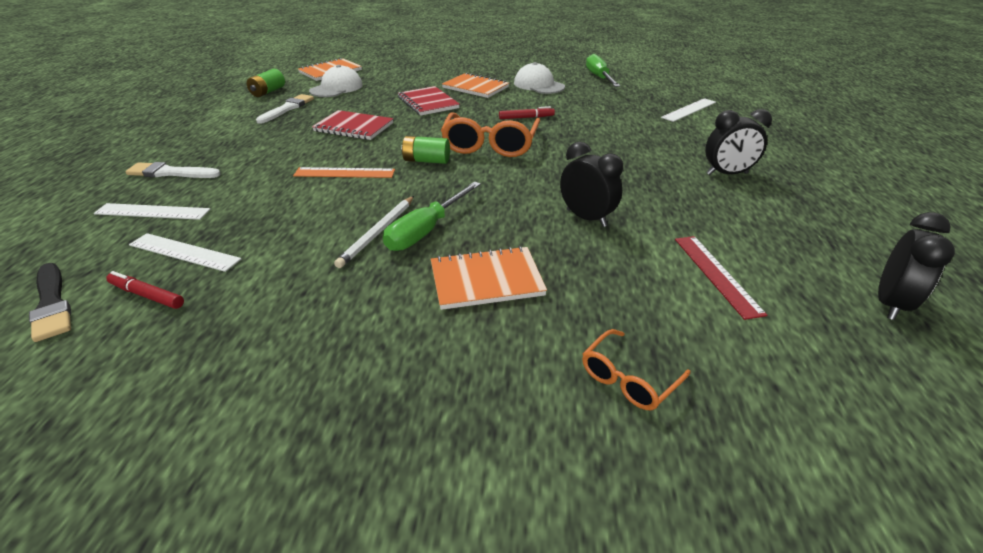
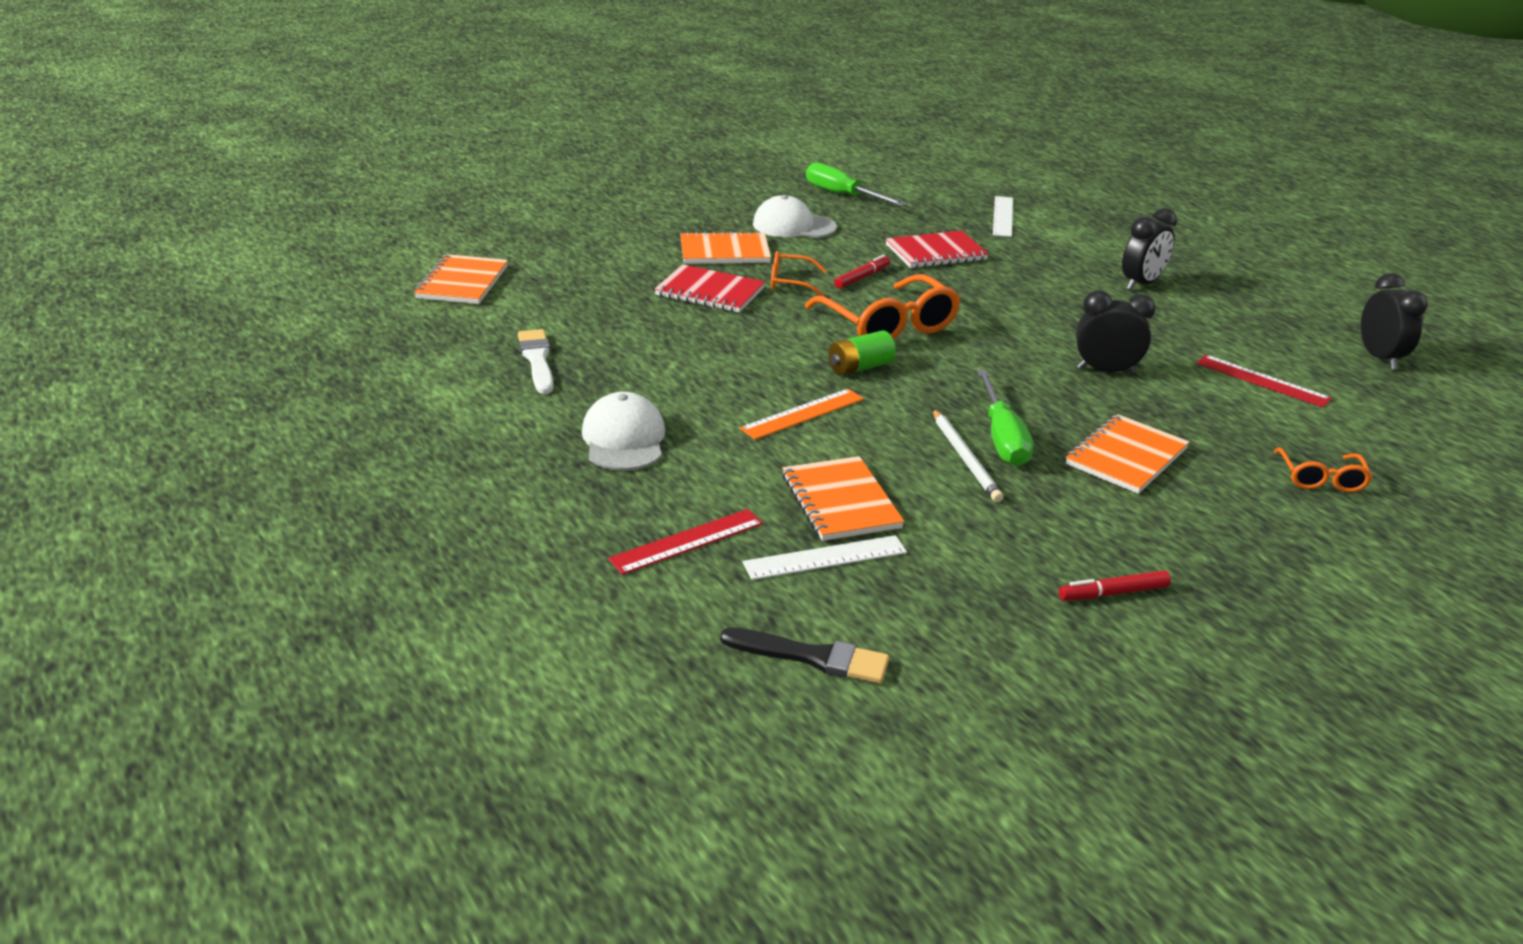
camera: 40 degrees left, 5 degrees down
white ruler [94,203,211,220] -> red ruler [608,509,763,575]
red marker [106,271,184,309] -> red marker moved to [1059,570,1171,601]
white brush [125,162,221,178] -> none
green battery [247,69,285,97] -> none
white cap [309,65,363,97] -> white cap moved to [582,392,665,471]
red notebook [312,110,393,140] -> red notebook moved to [886,230,989,268]
none -> orange glasses [771,251,827,296]
none -> orange notebook [782,456,905,541]

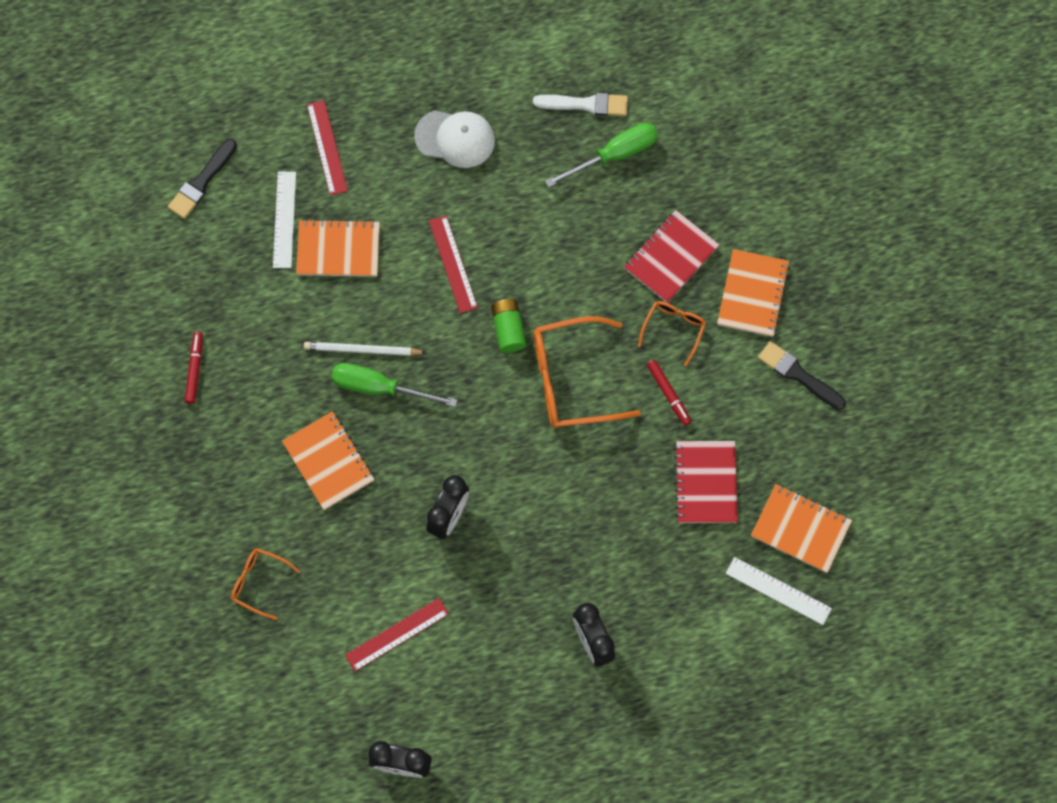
camera: 110 degrees right, 40 degrees up
orange notebook [414,254,508,304] -> orange notebook moved to [751,484,852,573]
orange ruler [740,389,864,440] -> red ruler [429,215,478,313]
white cap [753,195,837,238] -> black brush [758,341,846,410]
green screwdriver [806,162,906,206] -> green screwdriver moved to [545,123,658,188]

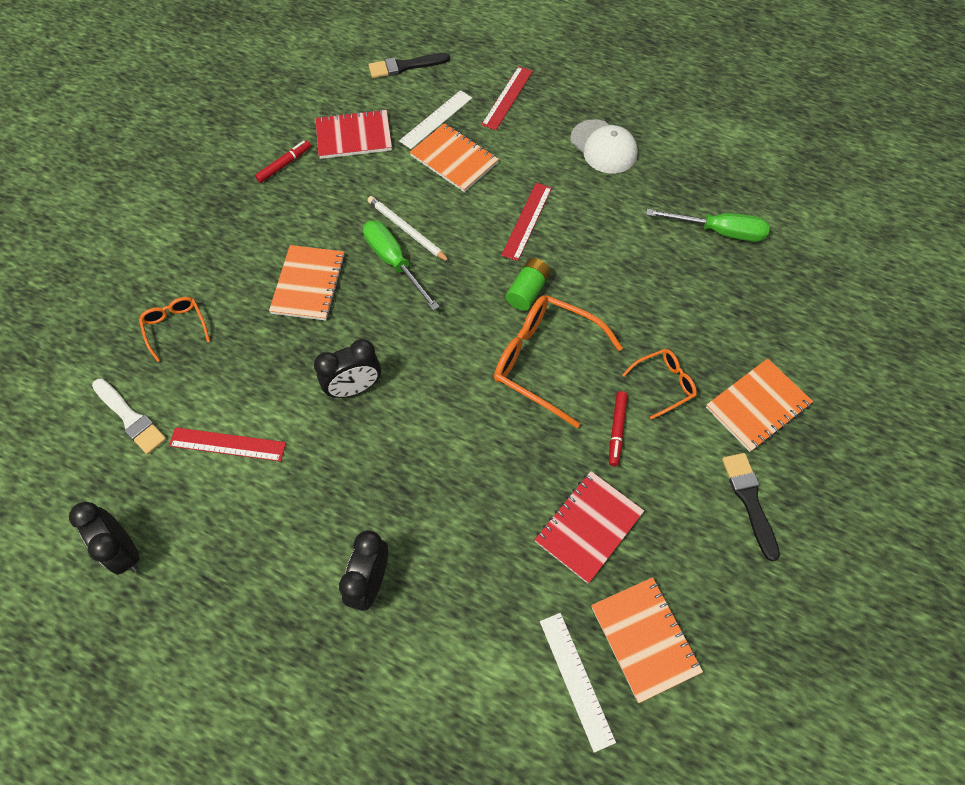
camera: 40 degrees right, 10 degrees down
white brush [533,93,628,116] -> white brush moved to [92,379,166,454]
red notebook [624,210,719,303] -> red notebook moved to [315,109,392,159]

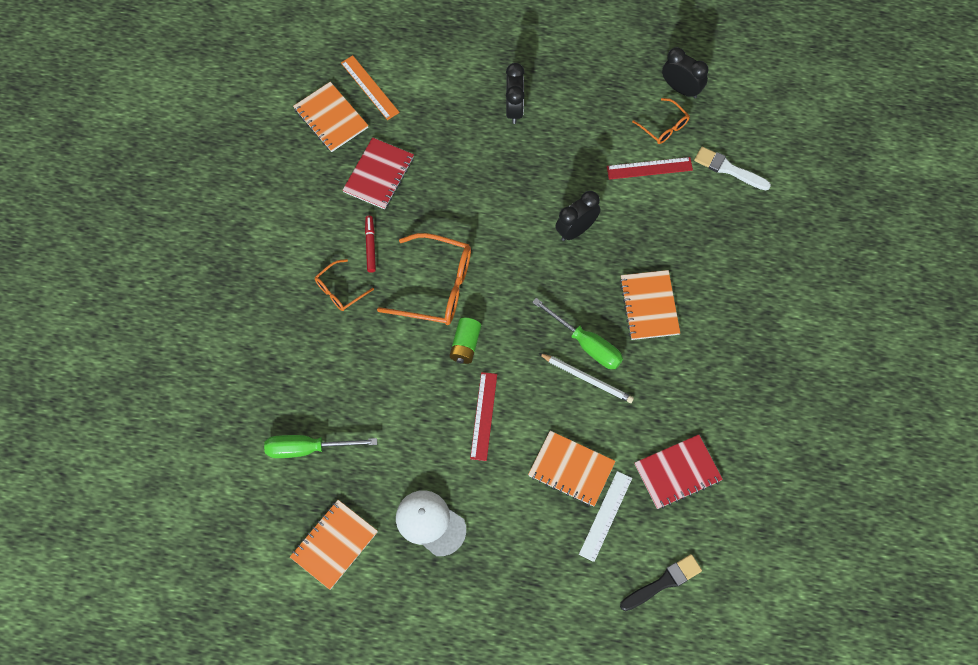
camera: 165 degrees right, 5 degrees up
orange glasses [139,297,210,362] -> orange glasses moved to [632,98,689,144]
red marker [255,140,311,183] -> none
red ruler [481,66,533,130] -> none
white ruler [540,613,616,753] -> orange ruler [341,55,400,120]
orange notebook [706,358,813,452] -> orange notebook moved to [290,500,378,590]
black brush [722,453,780,562] -> none

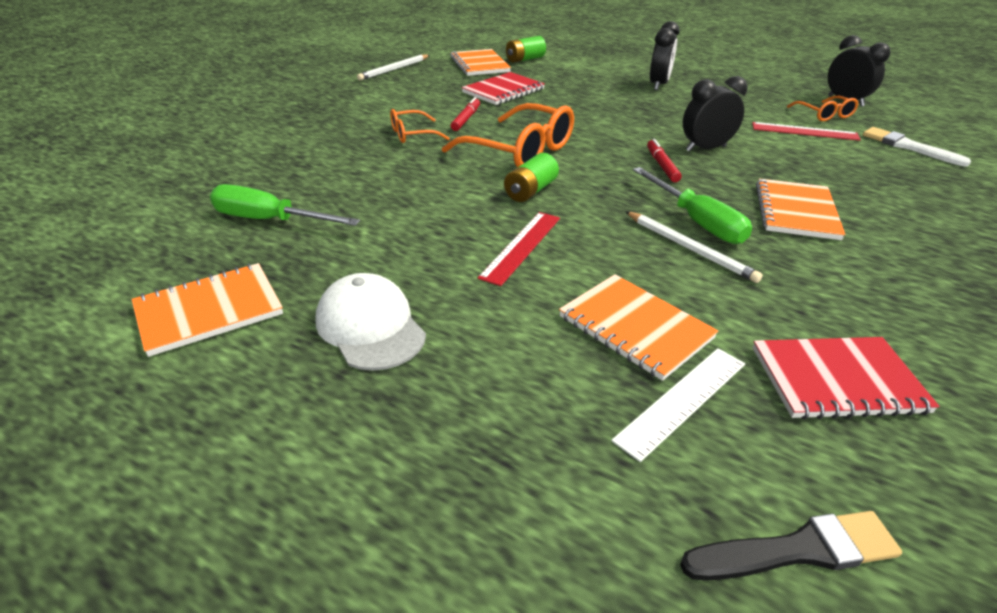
camera: 20 degrees right, 30 degrees down
orange ruler [341,55,400,120] -> green battery [506,36,546,63]
none -> white pencil [357,55,430,81]
none -> red marker [647,139,682,182]

